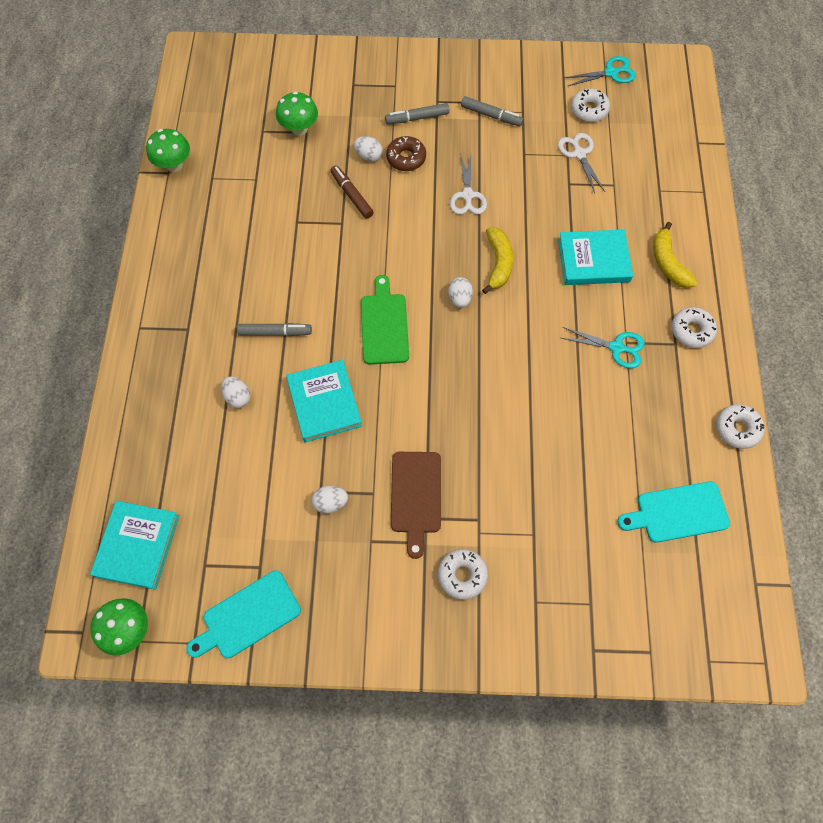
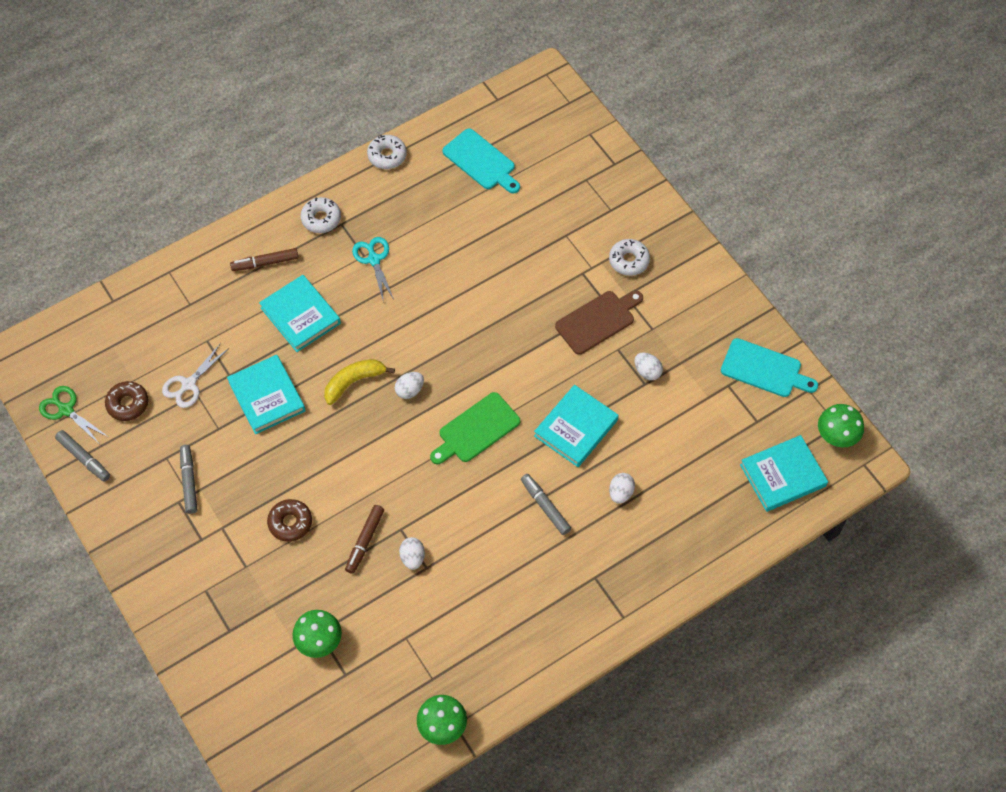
camera: 125 degrees left, 5 degrees down
white egg [354,136,383,162] -> white egg moved to [399,537,425,570]
grey marker [385,103,450,124] -> grey marker moved to [55,430,110,482]
white scissors [450,153,487,215] -> none
turquoise scissors [564,56,636,86] -> green scissors [39,386,108,444]
white donut [571,89,610,122] -> brown donut [105,381,148,421]
yellow banana [653,222,697,288] -> brown marker [230,248,299,271]
none -> turquoise book [227,355,306,434]

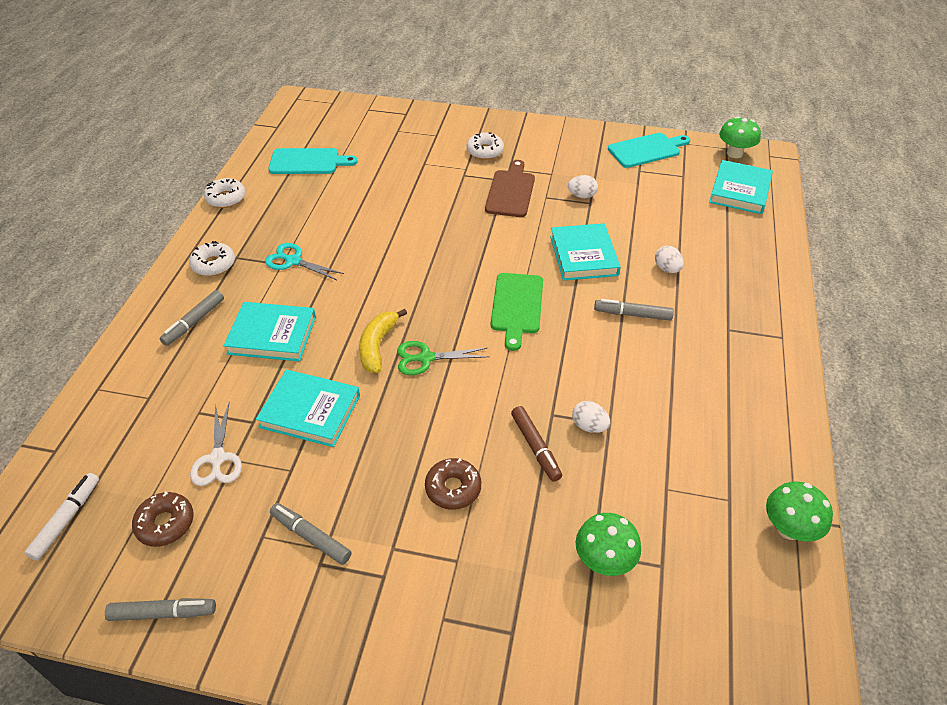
camera: 45 degrees left, 15 degrees down
green scissors [39,386,108,444] -> green scissors moved to [397,341,490,375]
brown marker [230,248,299,271] -> grey marker [160,290,224,346]
white egg [395,372,424,399] -> none
none -> white marker [24,473,99,561]

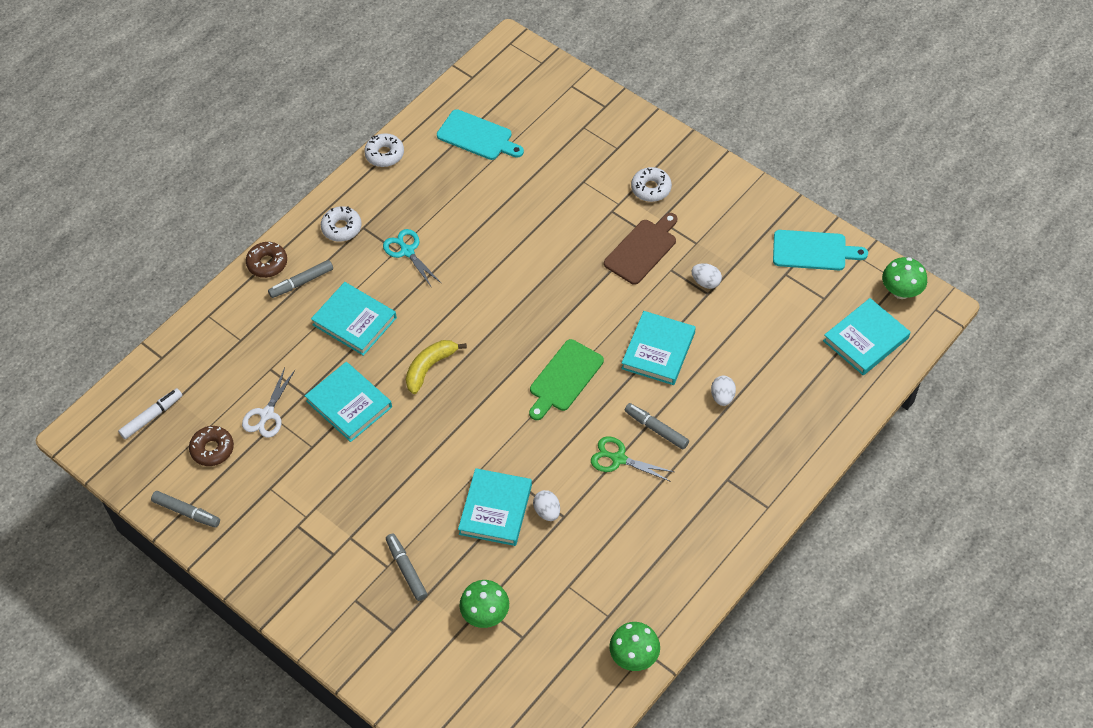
camera: 30 degrees right, 10 degrees up
grey marker [270,503,352,565] -> grey marker moved to [386,533,427,601]
green scissors [397,341,490,375] -> green scissors moved to [591,436,674,482]
brown donut [425,458,481,510] -> brown donut moved to [246,242,287,278]
brown marker [511,406,562,482] -> turquoise book [458,468,532,546]

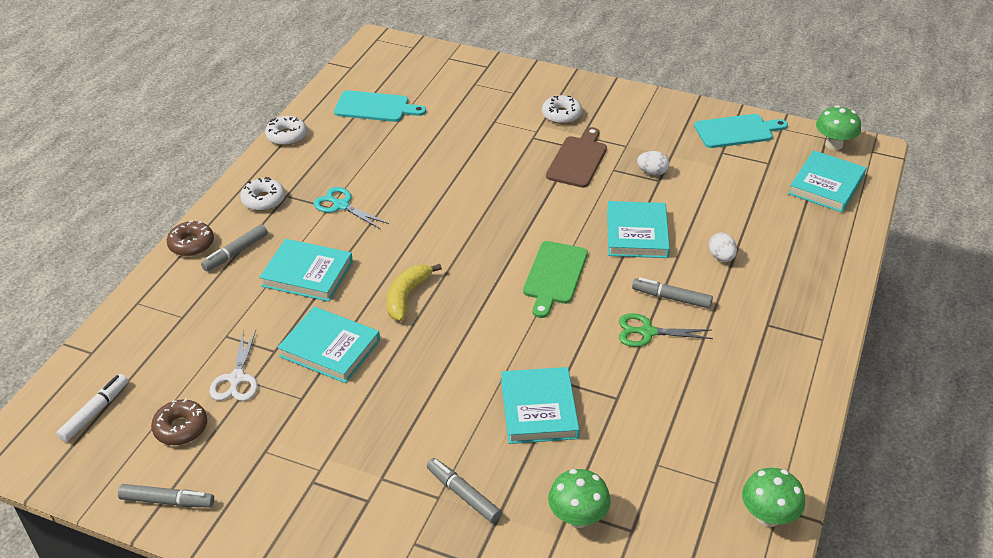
camera: 20 degrees left, 15 degrees down
white egg [533,490,560,521] -> none

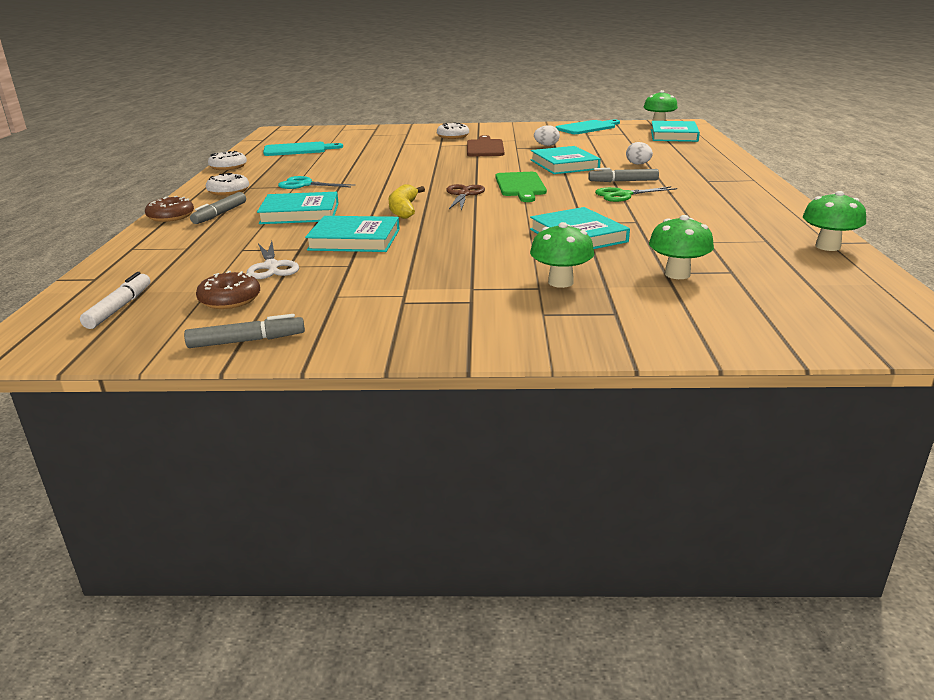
camera: 20 degrees left, 15 degrees down
grey marker [427,458,502,523] -> green mushroom [530,222,594,288]
none -> brown scissors [446,184,485,210]

